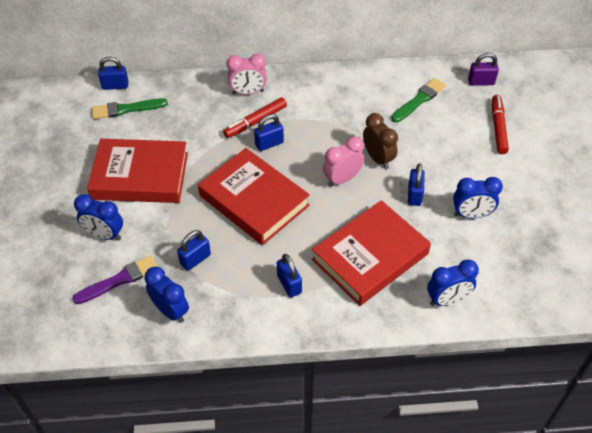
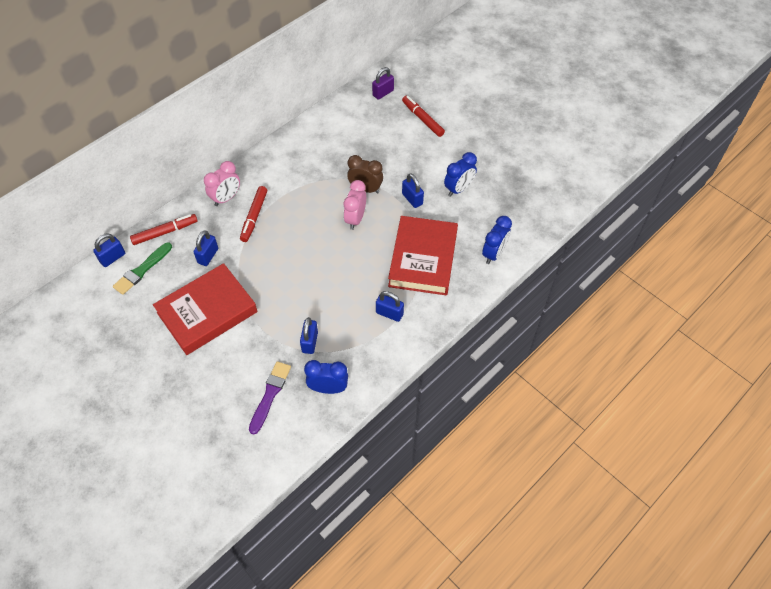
camera: 40 degrees left, 5 degrees up
blue clock [74,194,123,240] -> none
red book [198,148,310,245] -> none
blue padlock [254,114,284,151] -> blue padlock moved to [193,230,218,266]
green brush [391,78,446,123] -> none
none -> red marker [130,214,198,245]

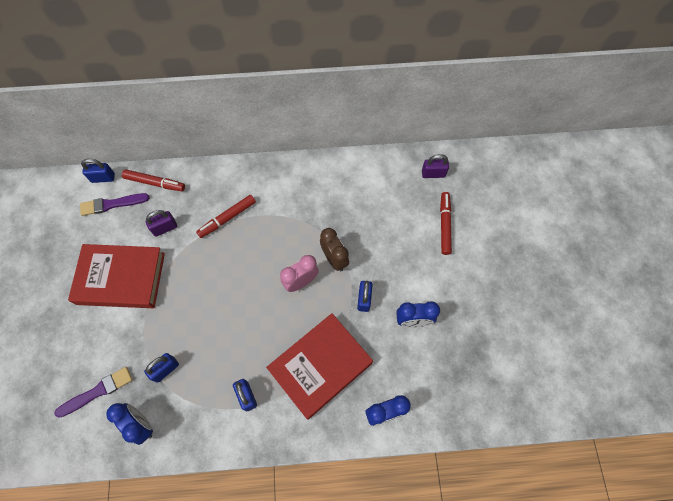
camera: 40 degrees right, 10 degrees up
green brush [113,242,172,295] -> purple brush [80,193,150,216]
blue padlock [193,230,218,266] -> purple padlock [146,210,177,237]
pink clock [204,161,240,206] -> none

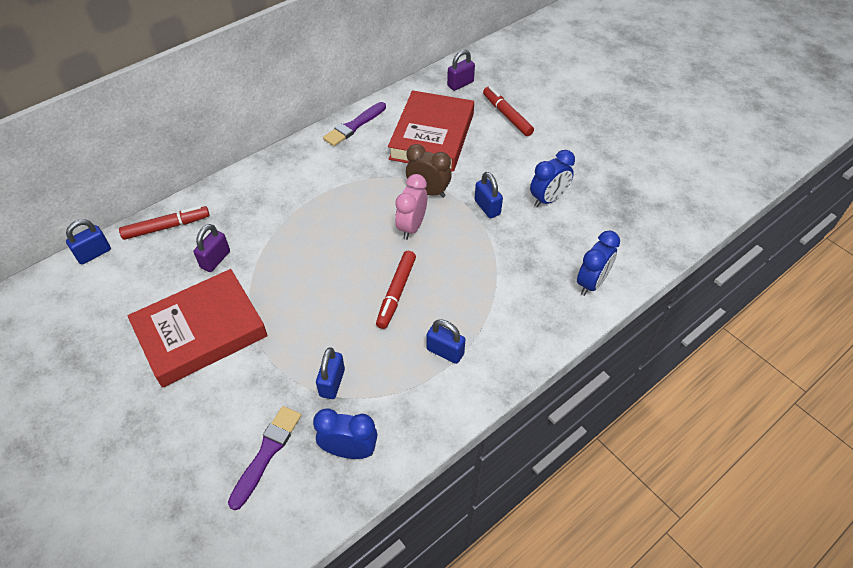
camera: 35 degrees left, 15 degrees down
purple brush [80,193,150,216] -> purple brush moved to [323,102,386,146]
red marker [196,195,256,238] -> red marker moved to [376,251,416,329]
red book [266,313,373,420] -> red book moved to [388,90,474,172]

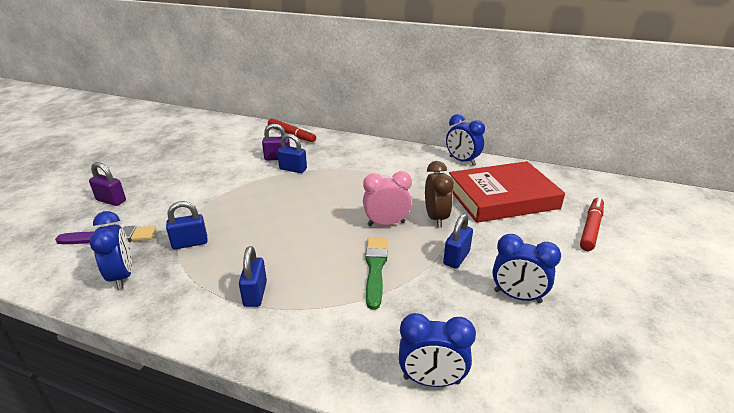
camera: 60 degrees right, 20 degrees down
blue padlock [66,219,111,264] -> blue padlock moved to [277,134,307,173]
red book [127,269,268,388] -> none
purple brush [323,102,386,146] -> blue clock [446,114,485,166]
red marker [376,251,416,329] -> none
purple padlock [447,50,475,91] -> purple padlock moved to [89,162,126,206]
none -> green brush [365,237,387,310]

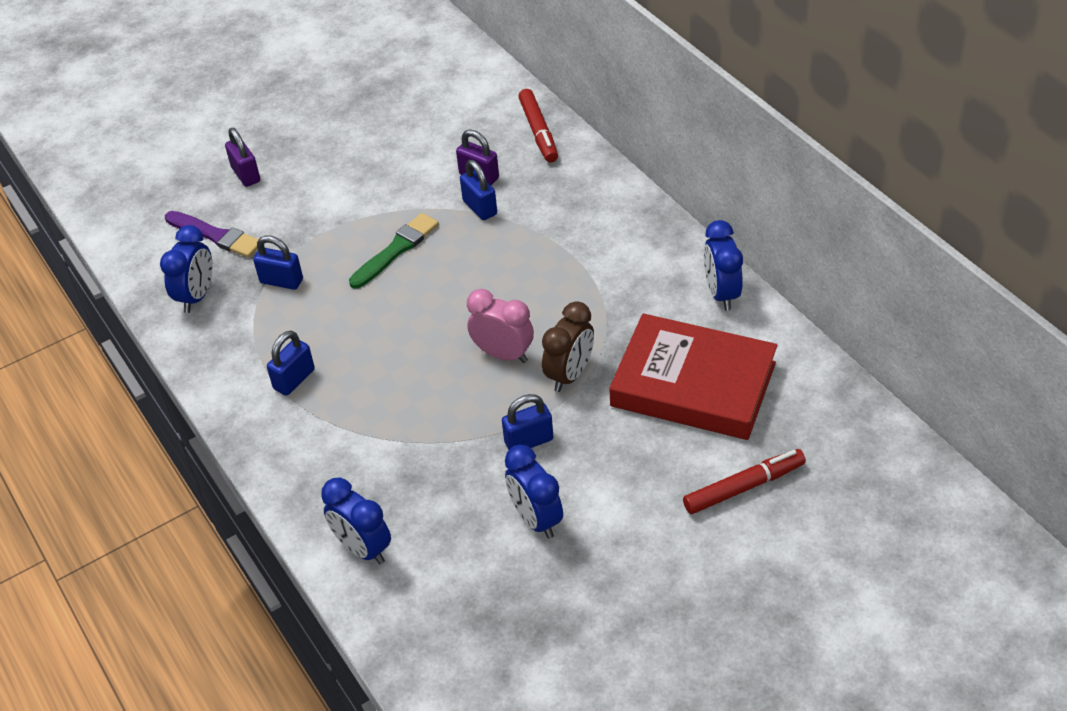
camera: 40 degrees right, 15 degrees up
green brush [365,237,387,310] -> green brush moved to [349,213,439,289]

